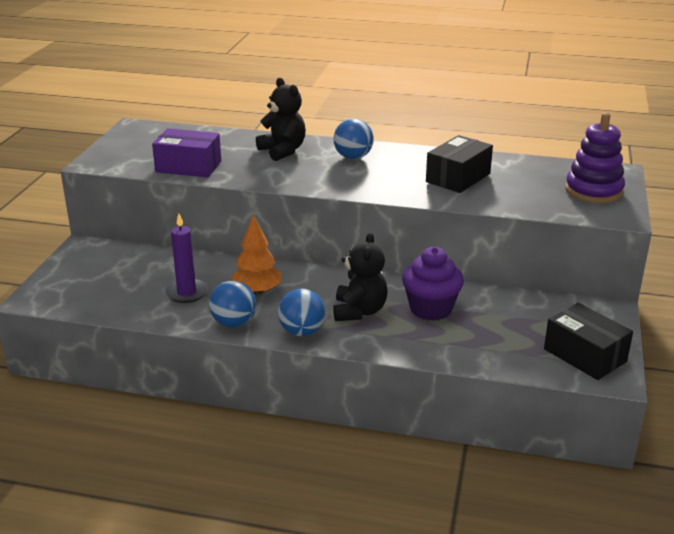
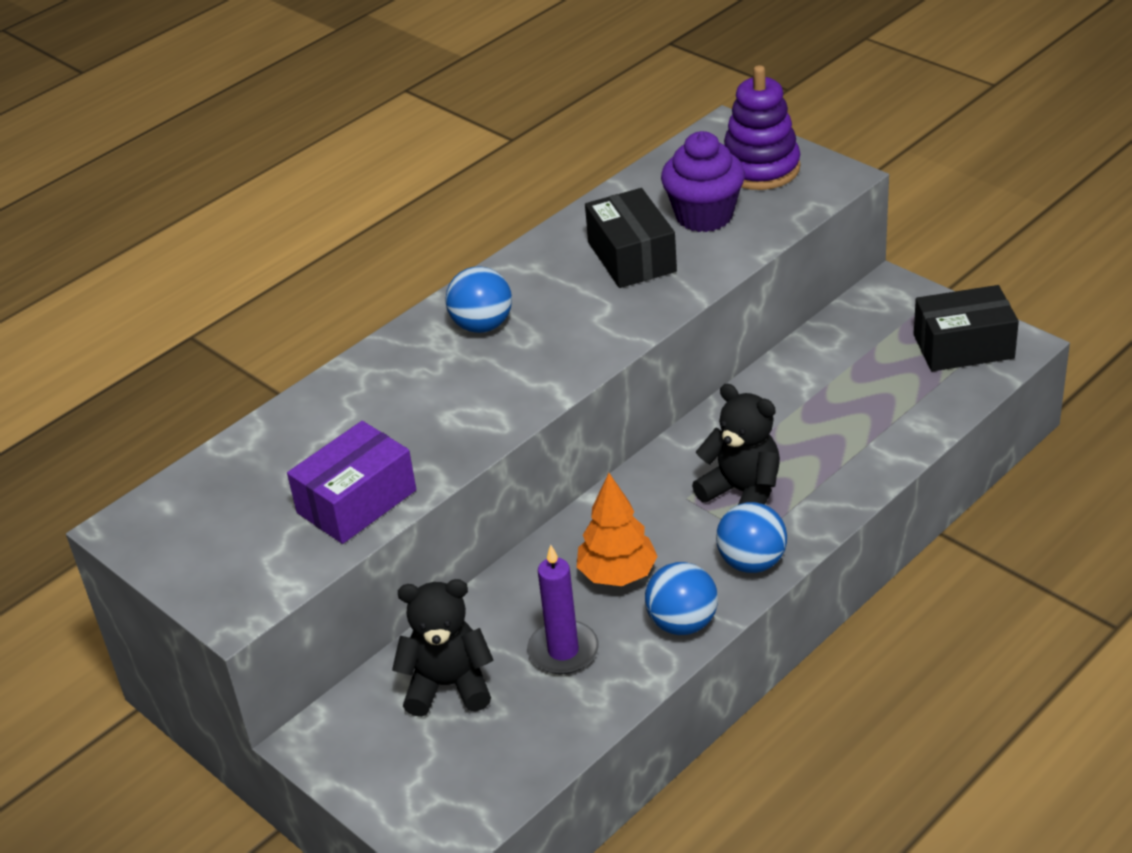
camera: 55 degrees left, 10 degrees up
black teddy bear [256,78,306,161] -> black teddy bear moved to [392,579,494,717]
purple cupcake [402,247,464,321] -> purple cupcake moved to [661,131,745,232]

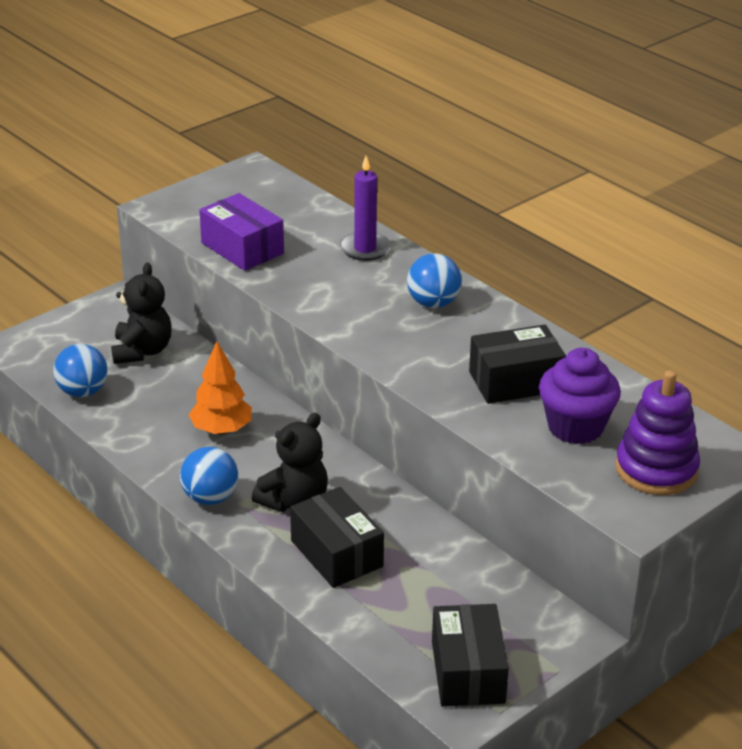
camera: 90 degrees right, 5 degrees down
purple candle [527,545,599,674] -> purple candle moved to [340,156,391,261]
blue ball [645,562,718,635] -> blue ball moved to [53,344,108,397]
none -> black box [290,487,384,588]

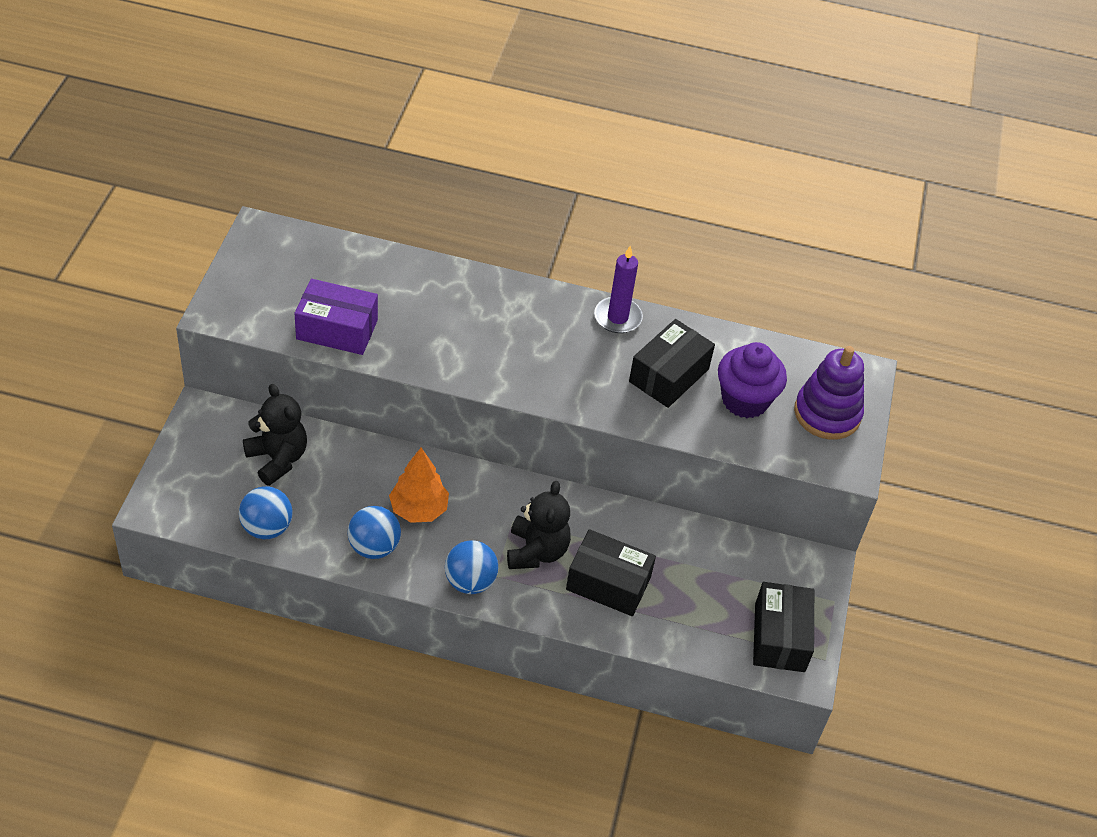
camera: 40 degrees left, 15 degrees up
purple candle [340,156,391,261] -> purple candle moved to [594,246,643,333]
blue ball [407,253,462,308] -> blue ball moved to [348,506,401,559]
black box [432,604,509,707] -> black box turned 45 degrees clockwise [753,582,814,672]

